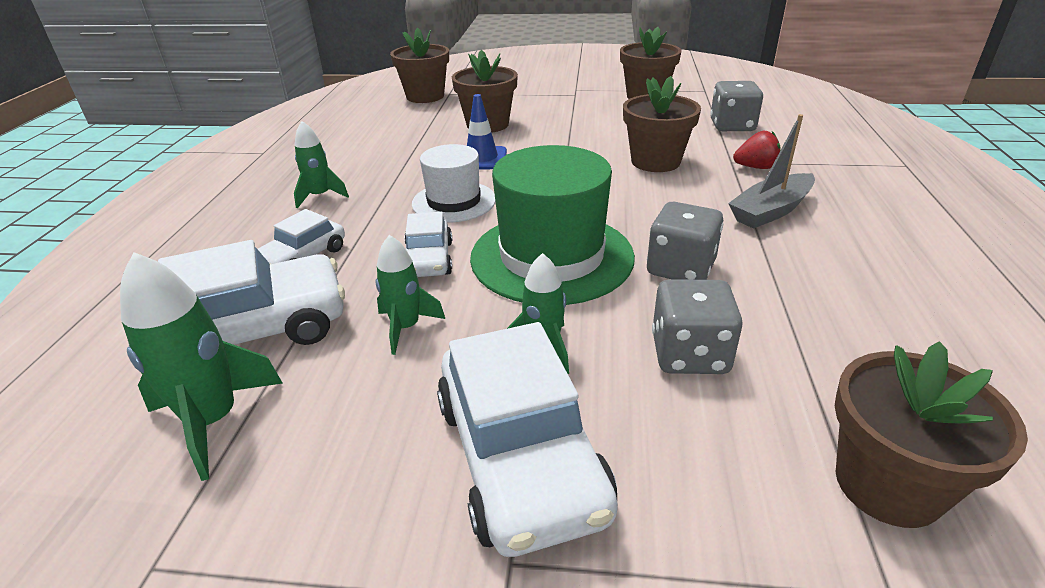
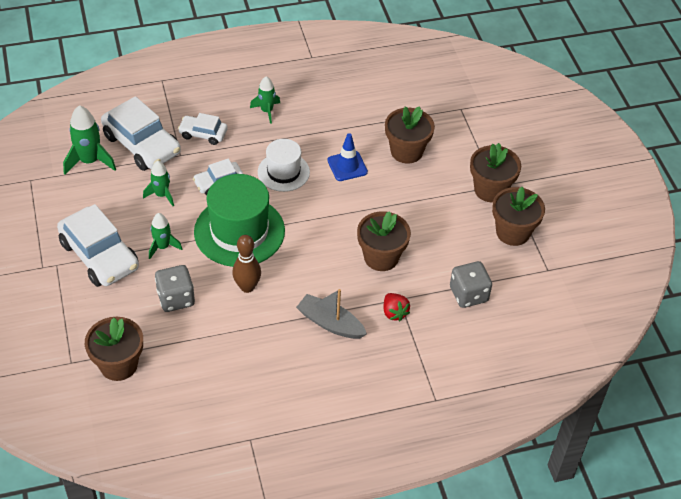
camera: 65 degrees right, 15 degrees up
brown flower pot [390,28,449,103] -> brown flower pot moved to [470,143,521,202]
white car [437,322,618,557] -> white car turned 90 degrees counterclockwise [57,204,139,287]
grey dice [647,202,723,280] -> brown bowling pin [232,235,261,293]

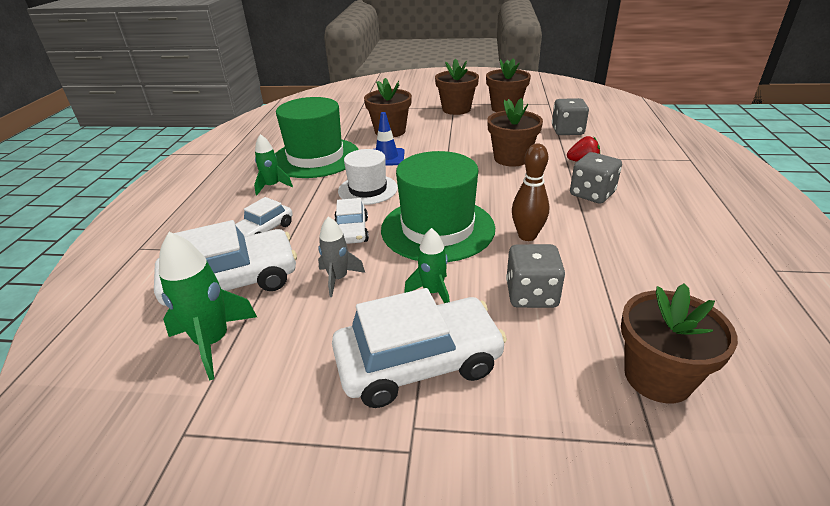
camera: 65 degrees left, 15 degrees down
green rocket [143,161,174,206] -> grey rocket [318,216,365,297]
grey boat [296,289,367,339] -> grey dice [570,152,622,204]
none -> green hat [275,97,359,178]

